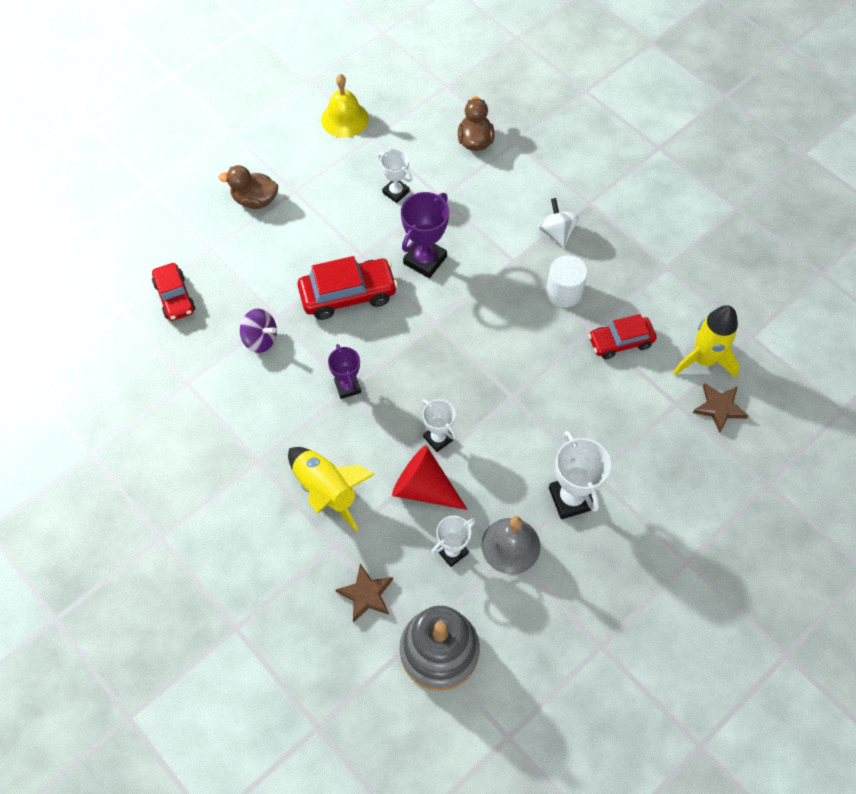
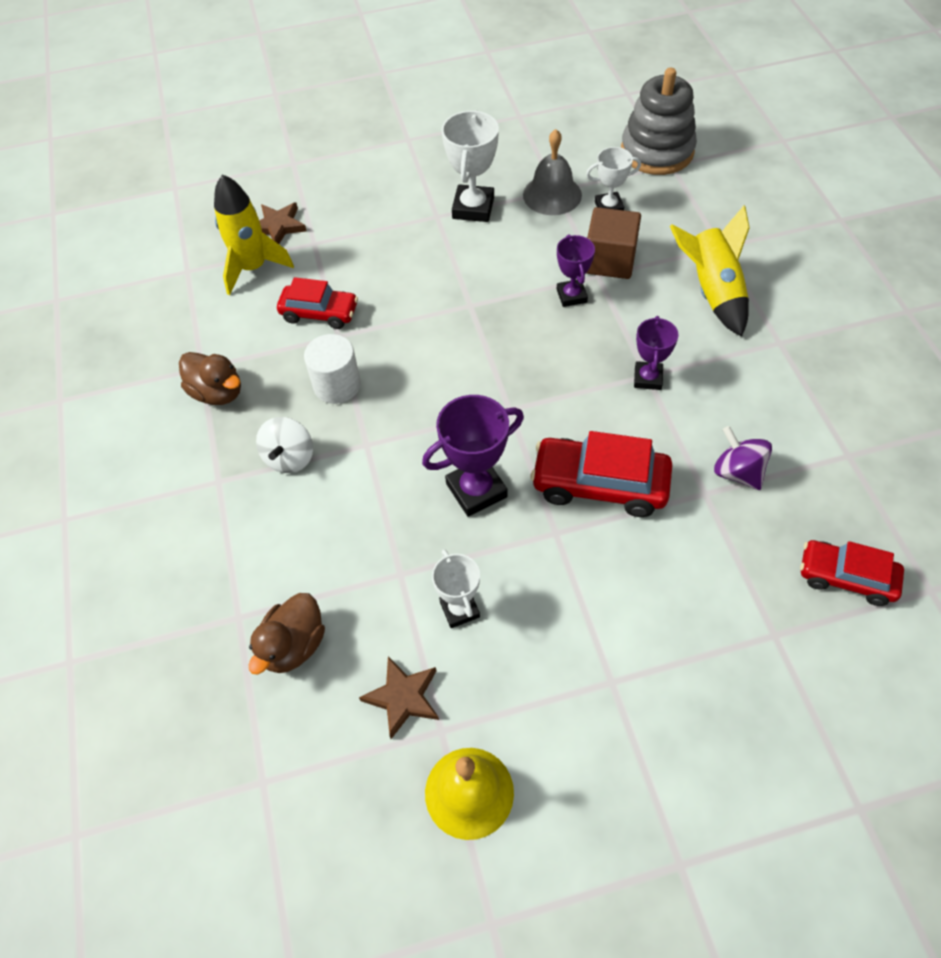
camera: 150 degrees left, 5 degrees down
red car [152,263,195,321] -> red car turned 75 degrees counterclockwise [800,540,904,606]
brown duck [218,165,278,209] -> brown duck moved to [179,352,241,405]
brown star [336,564,393,623] -> brown star moved to [359,657,439,739]
red cone [392,445,468,510] -> brown cube [586,207,641,279]
white trophy [422,399,456,452] -> purple trophy [557,234,595,307]

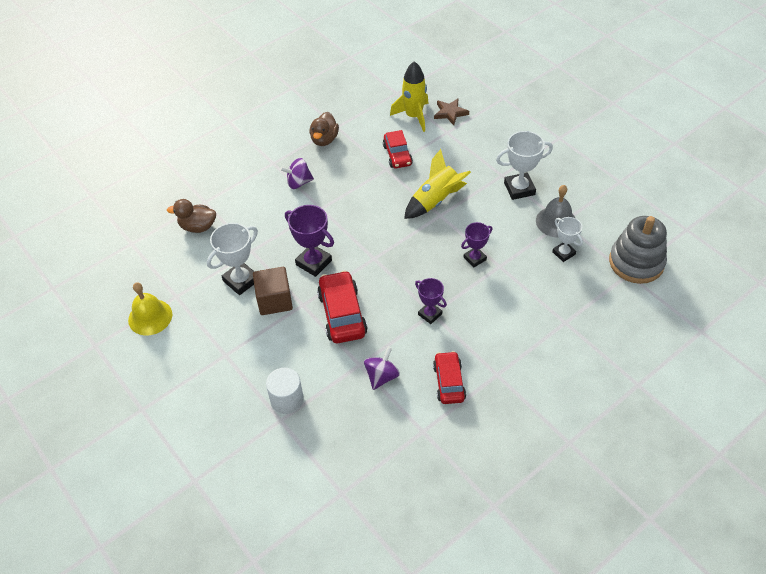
camera: 65 degrees right, 5 degrees down
white spinning top [256,417,313,473] -> purple spinning top [280,158,314,189]
white cylinder [304,334,361,404] -> white cylinder moved to [266,368,304,414]
brown star [359,657,439,739] -> none
white trophy [432,549,480,628] -> white trophy [207,223,258,295], size x1.58
brown cube [586,207,641,279] -> brown cube moved to [253,267,293,315]
purple trophy [634,316,678,390] -> purple trophy turned 60 degrees clockwise [415,278,447,324]
yellow rocket [670,205,750,337] -> yellow rocket moved to [404,149,471,219]
red car [800,540,904,606] -> red car moved to [433,351,466,404]

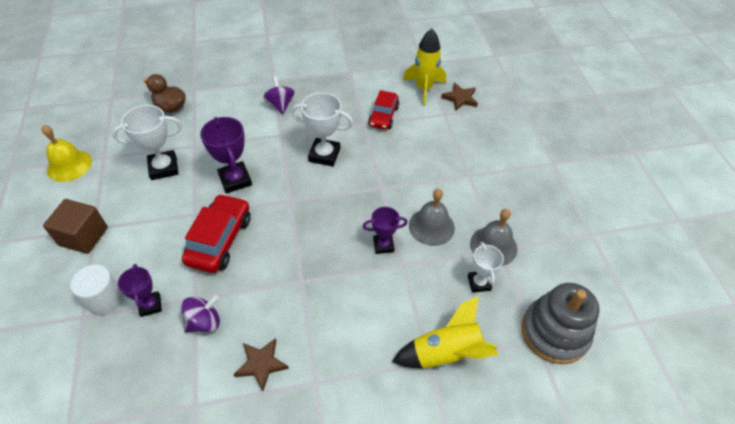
camera: 25 degrees right, 0 degrees up
brown cube [253,267,293,315] -> brown cube moved to [43,199,108,254]
purple spinning top [280,158,314,189] -> purple spinning top turned 60 degrees clockwise [263,76,295,114]
brown duck [310,112,339,146] -> none
yellow rocket [404,149,471,219] -> yellow rocket moved to [392,296,499,368]
purple trophy [415,278,447,324] -> purple trophy moved to [118,264,162,317]
red car [433,351,466,404] -> brown star [233,338,289,391]
white trophy [496,131,553,200] -> white trophy moved to [291,92,353,167]
none -> grey bell [409,189,455,246]

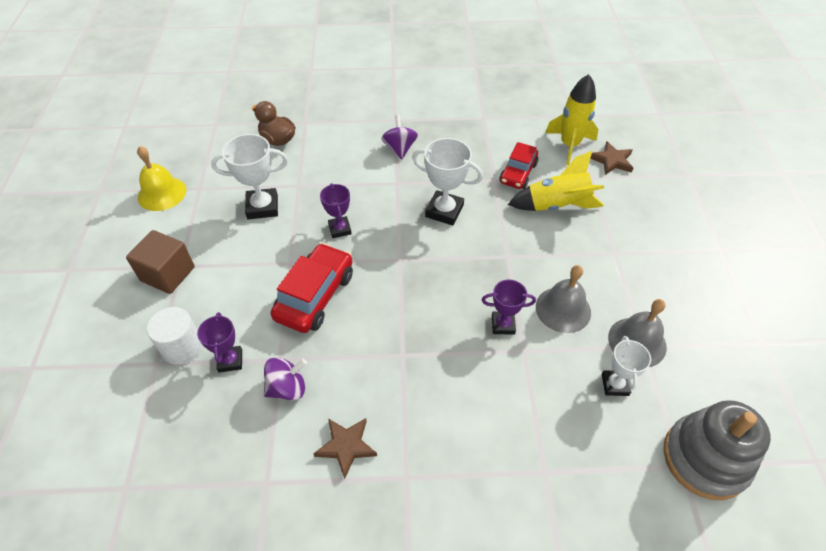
camera: 10 degrees right, 0 degrees up
purple trophy [200,117,252,194] -> purple trophy [320,183,352,238], size x0.63
yellow rocket [392,296,499,368] -> yellow rocket moved to [508,151,604,211]

